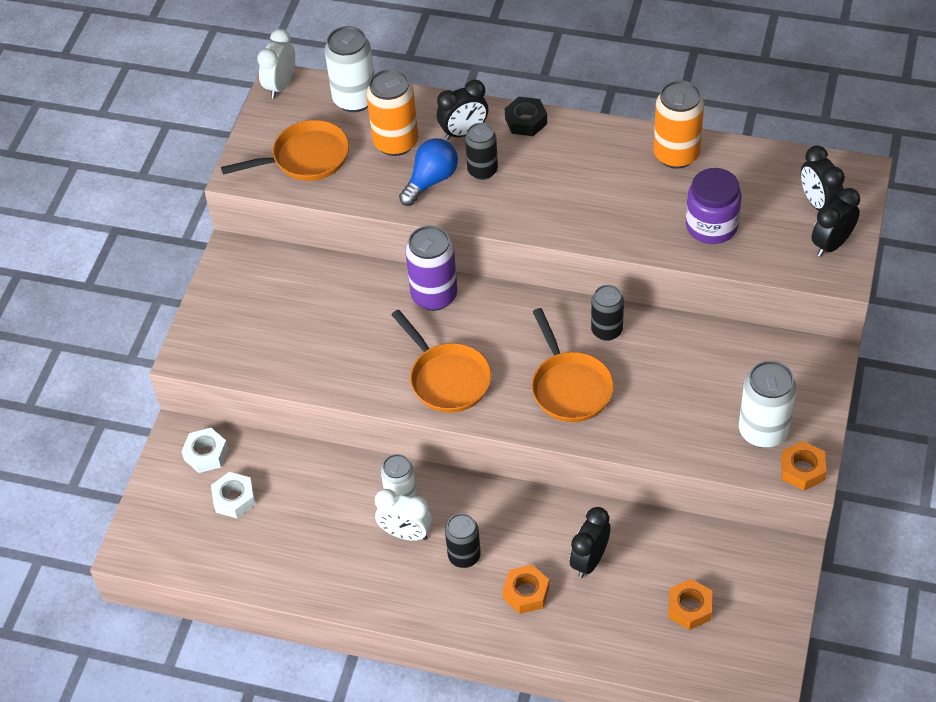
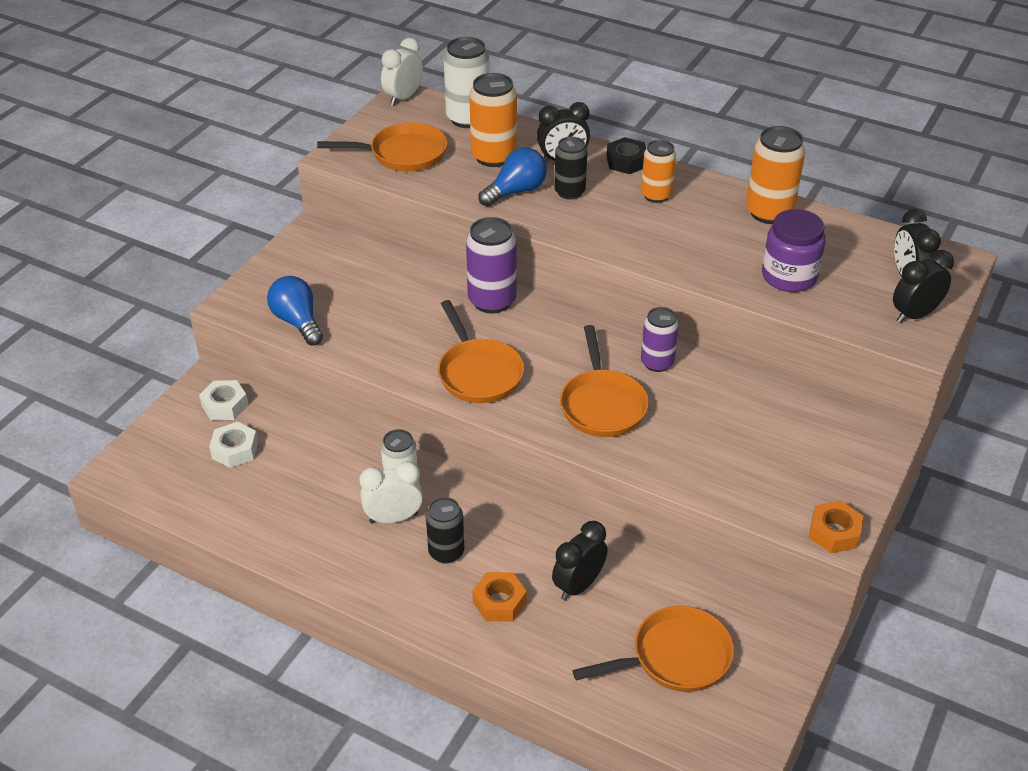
camera: 10 degrees right, 10 degrees down
white clock [375,489,432,541] -> white clock turned 135 degrees clockwise [360,461,423,523]
black can [591,285,624,341] -> purple can [641,307,679,372]
orange nut [668,579,712,630] -> orange pan [572,606,734,692]
white can [739,361,797,448] -> none
none -> blue light bulb [267,276,323,345]
none -> orange can [641,140,676,203]

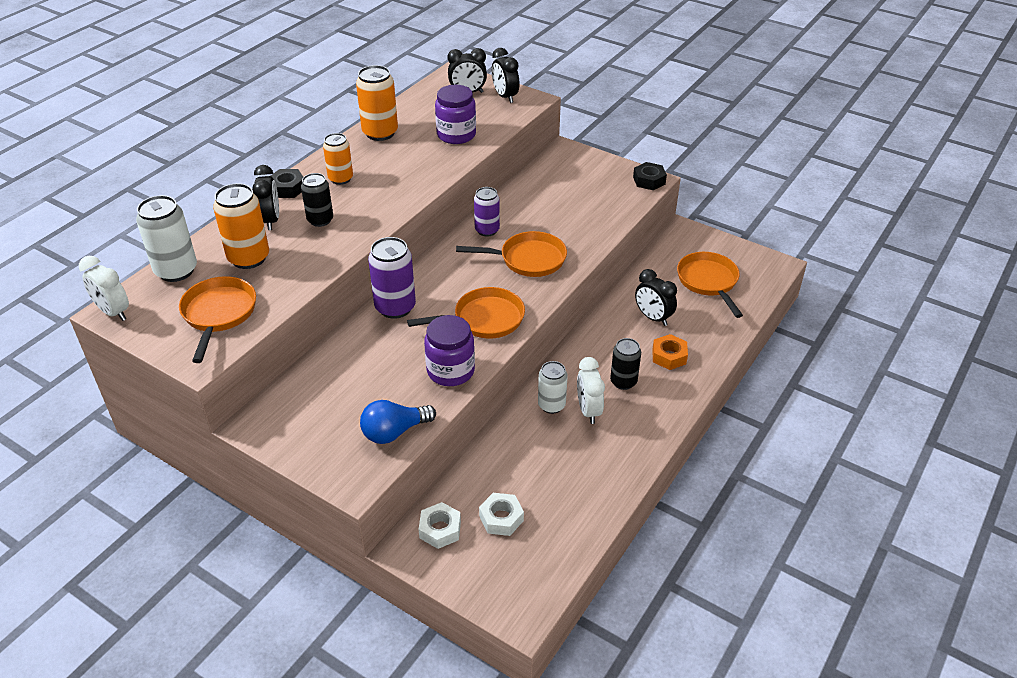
camera: 85 degrees left, 0 degrees up
blue light bulb [478,148,547,207] -> none
orange nut [809,500,863,553] -> black nut [633,162,667,190]
none -> purple jar [424,315,475,386]

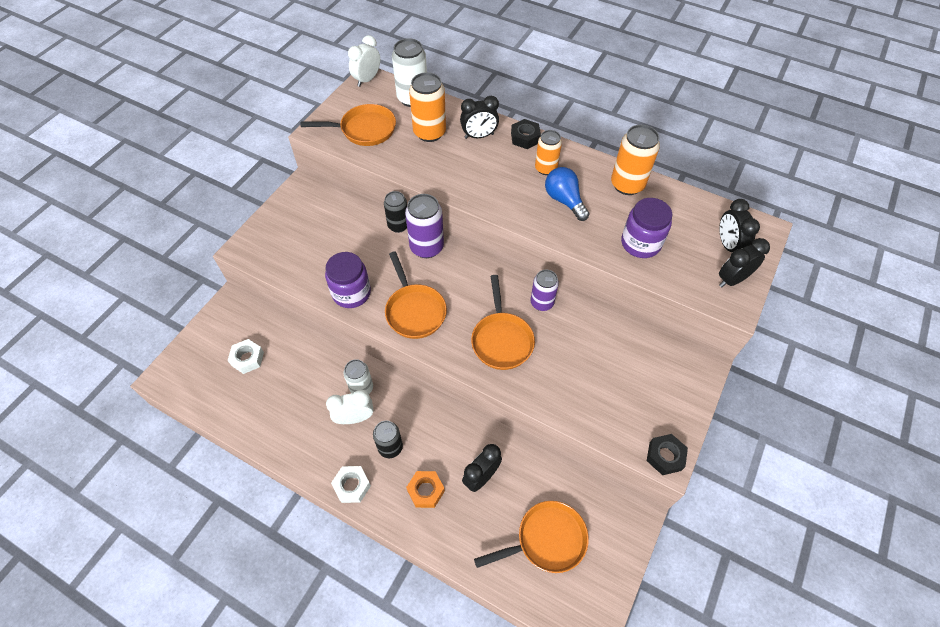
camera: 85 degrees right, 15 degrees up
black can [301,173,333,227] -> black can moved to [384,191,407,233]
blue light bulb [360,400,436,444] -> blue light bulb moved to [545,167,590,221]
white nut [419,502,461,549] -> white nut moved to [331,466,371,503]

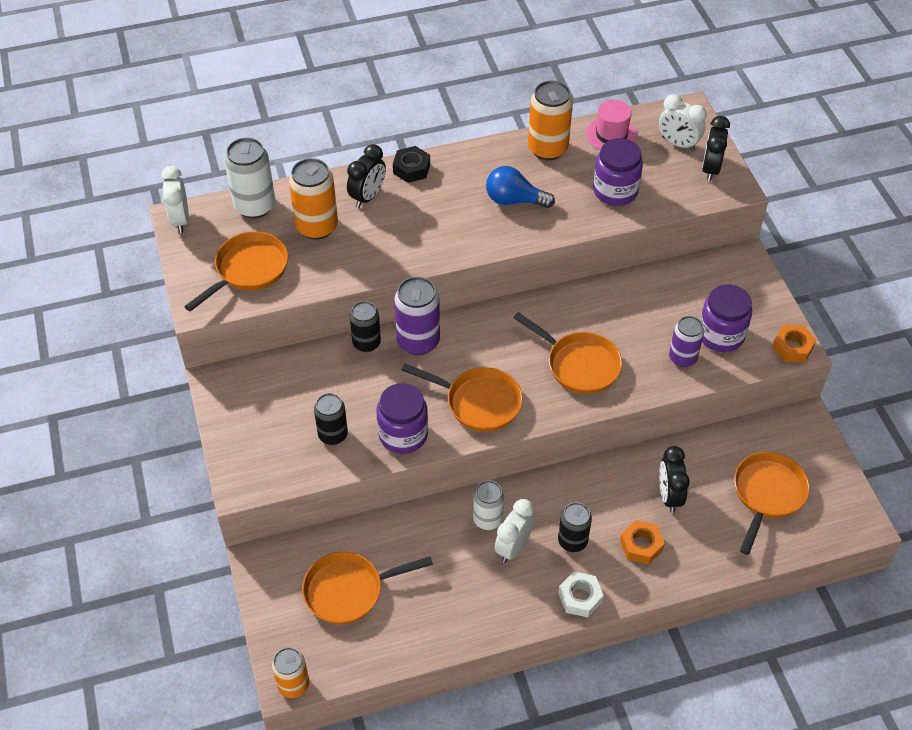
camera: 45 degrees left, 5 degrees down
white nut [228,339,264,374] -> orange pan [302,552,433,624]
purple can [531,270,559,311] -> purple can moved to [669,316,704,367]
orange can [535,130,562,175] -> orange can moved to [272,647,309,698]
black nut [647,434,688,475] -> orange nut [772,325,816,362]
black clock [719,199,760,252] -> white clock [659,94,707,151]
none -> black can [314,393,348,445]
none -> pink hat [586,100,638,150]
none -> purple jar [700,284,752,352]

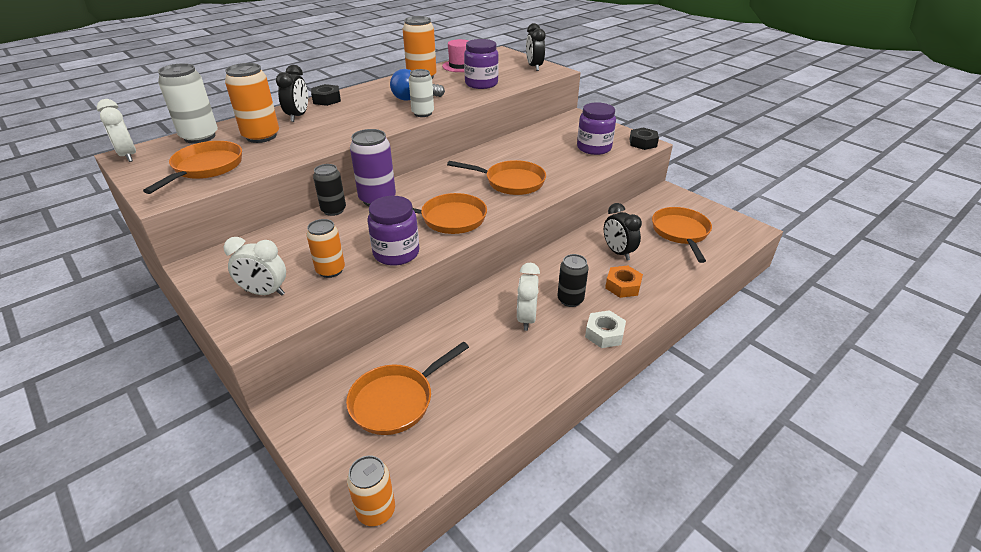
camera: 25 degrees left, 15 degrees down
black can [314,393,348,445] -> orange can [306,219,345,278]
white can [473,480,504,530] -> white can moved to [409,69,434,117]
white clock [659,94,707,151] -> white clock moved to [224,237,286,296]
purple can [669,316,704,367] -> none
orange nut [772,325,816,362] -> black nut [629,128,659,150]

